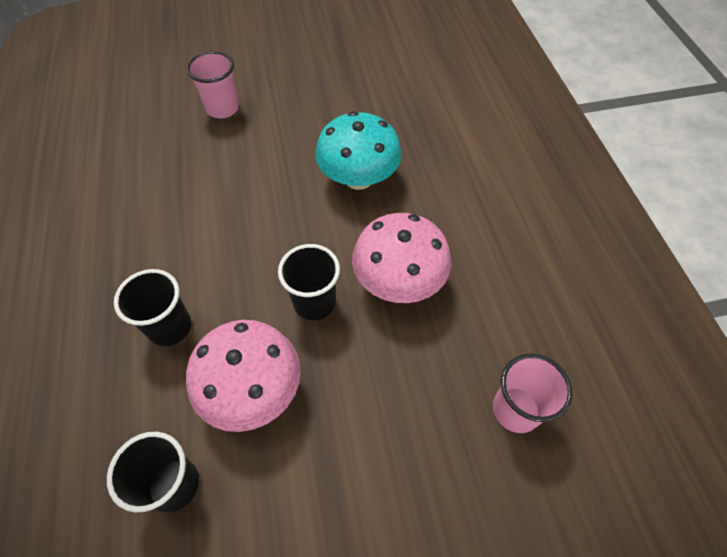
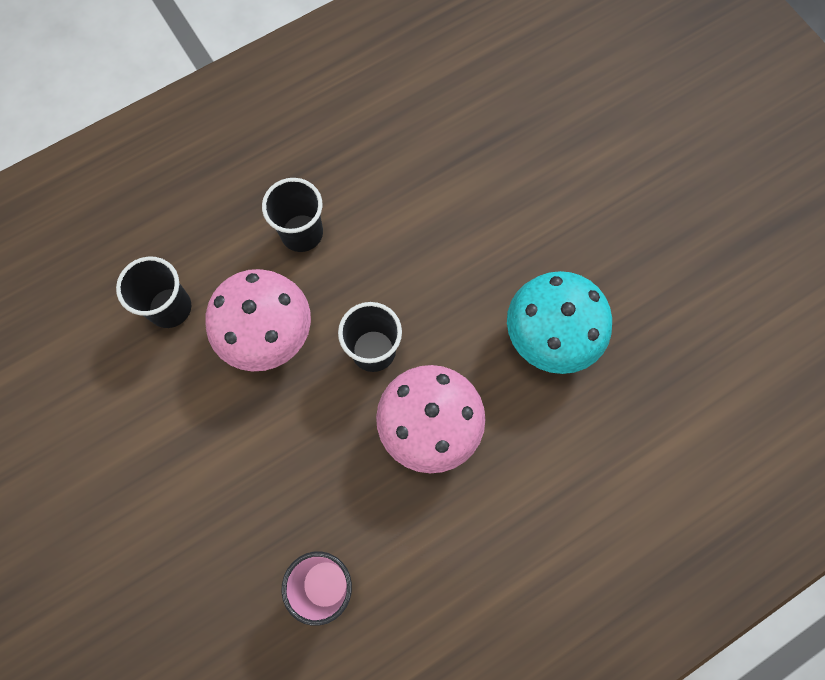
camera: 70 degrees right, 15 degrees up
pink cup [186,51,239,119] -> none

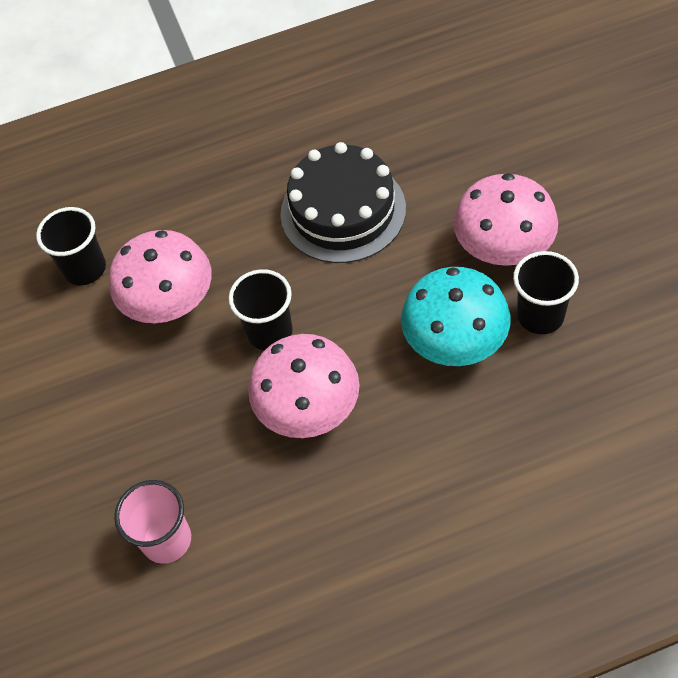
camera: 20 degrees right, 15 degrees down
black cup [262,178,323,252] -> black cup moved to [513,251,579,334]
none -> black cake [280,142,406,263]
none -> pink mushroom [453,173,558,266]

